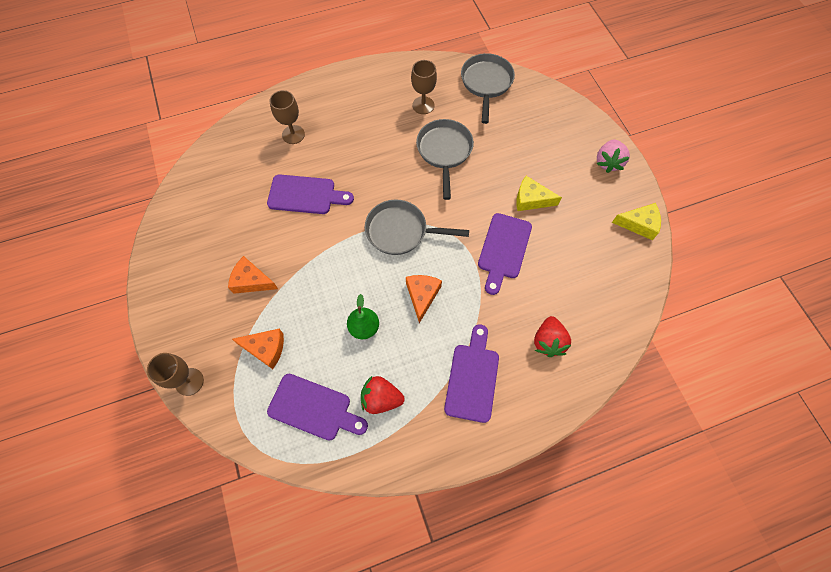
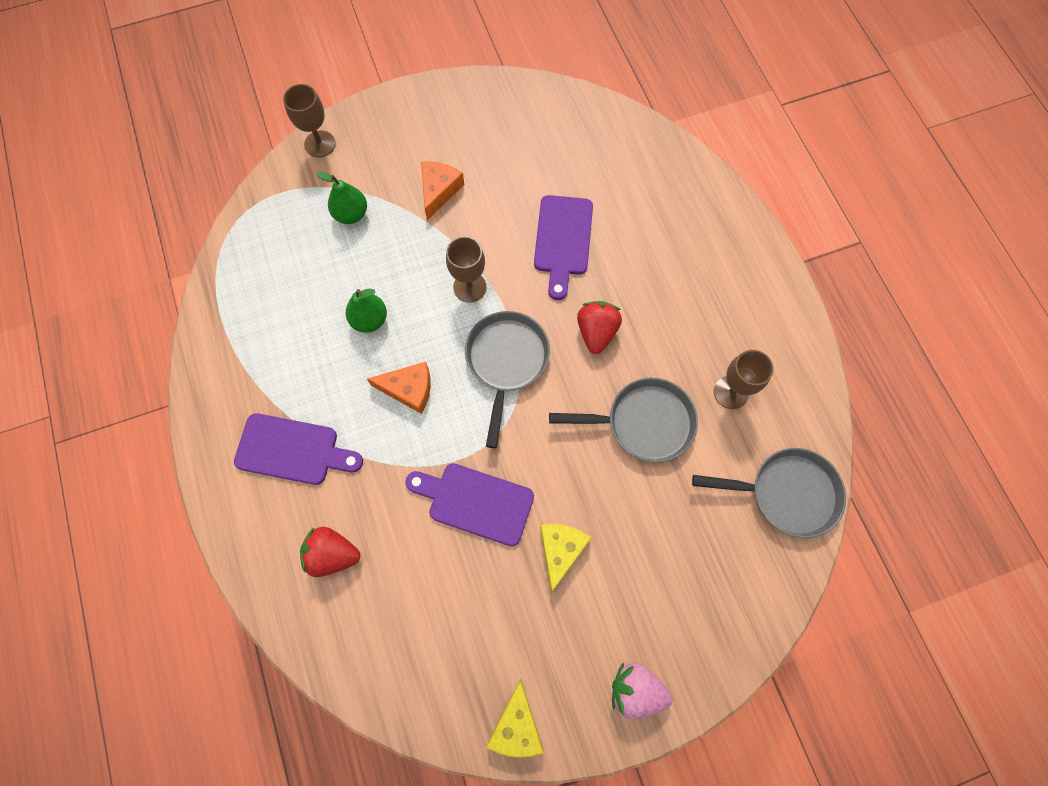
camera: 90 degrees right, 5 degrees up
orange cheese [232,329,284,369] -> green pear [316,172,367,224]
purple cutting board [267,374,368,441] -> none
brown goblet [270,90,305,144] -> brown goblet moved to [446,236,487,303]
red strawberry [361,376,405,414] -> red strawberry moved to [577,301,622,354]

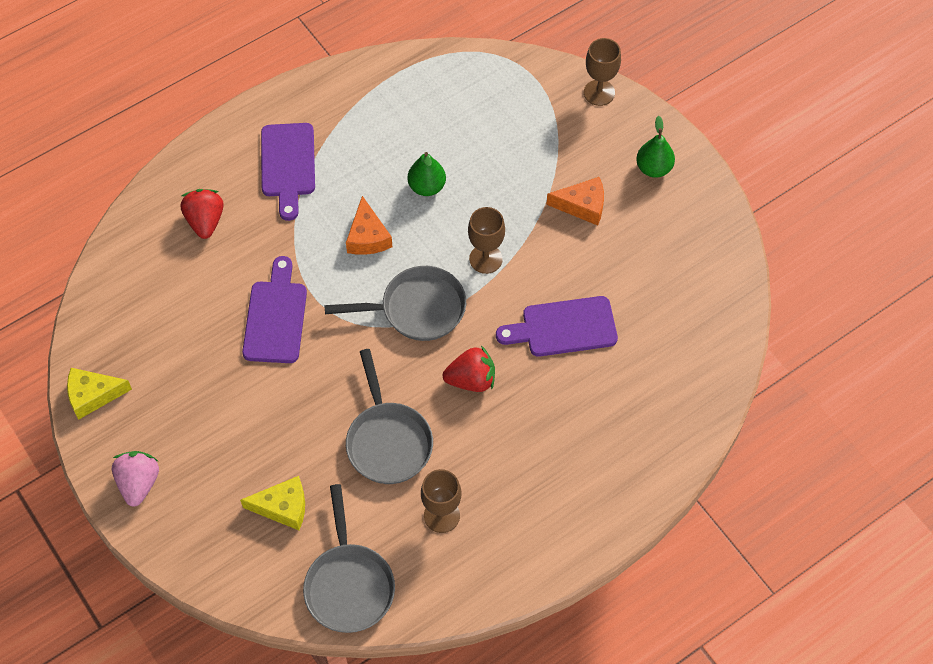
camera: 75 degrees right, 10 degrees down
green pear [316,172,367,224] -> green pear moved to [636,116,675,178]
yellow cheese [540,524,592,592] -> yellow cheese moved to [240,476,305,530]

